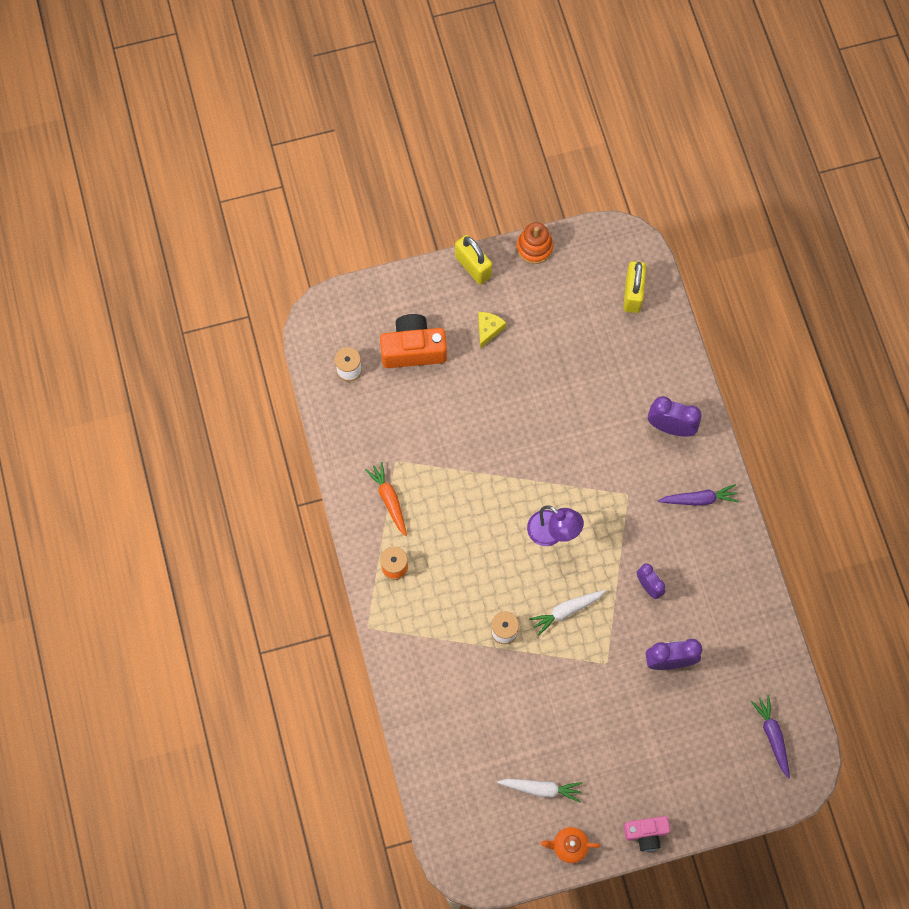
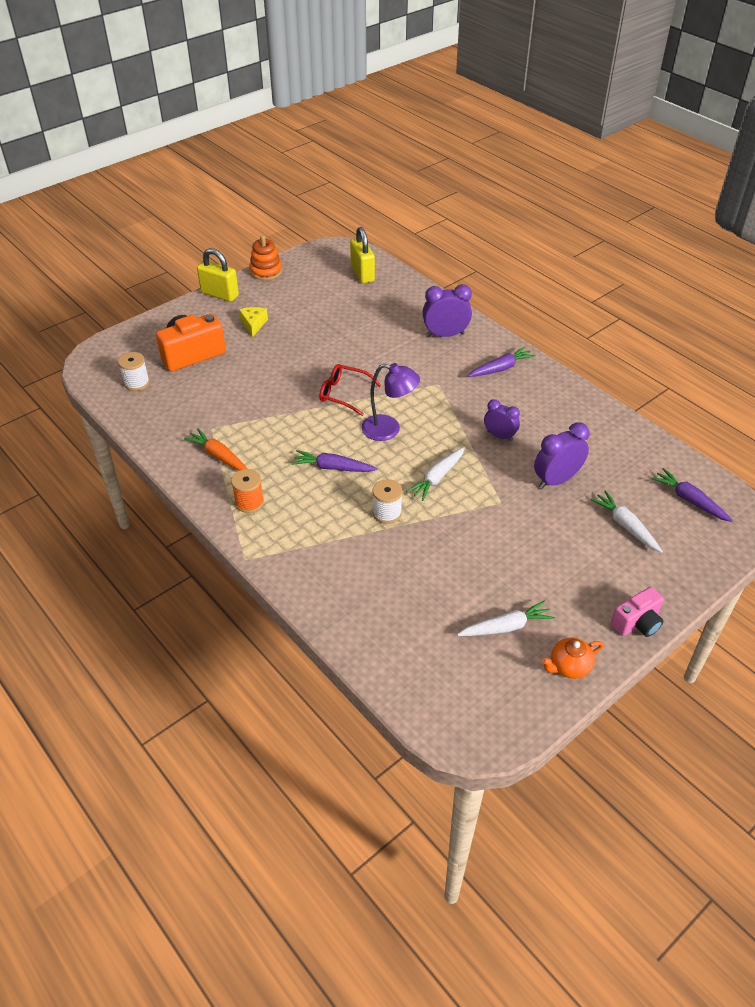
camera: 25 degrees left, 25 degrees down
none -> purple carrot [292,450,378,472]
none -> red glasses [320,364,381,416]
none -> white carrot [590,491,663,553]

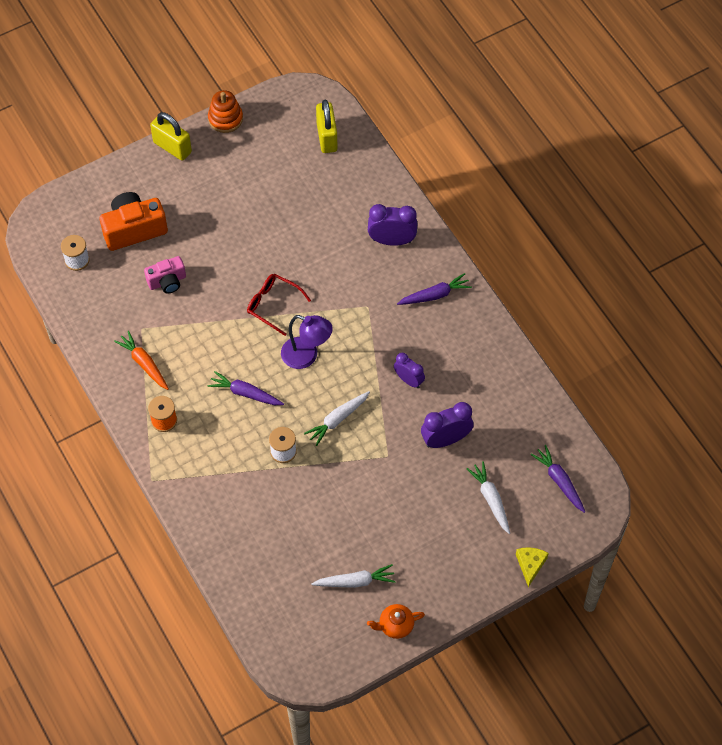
camera: 10 degrees right, 15 degrees up
yellow cheese [239,307,268,337] -> yellow cheese moved to [516,547,549,587]
pink camera [611,587,664,637] -> pink camera moved to [144,256,186,294]

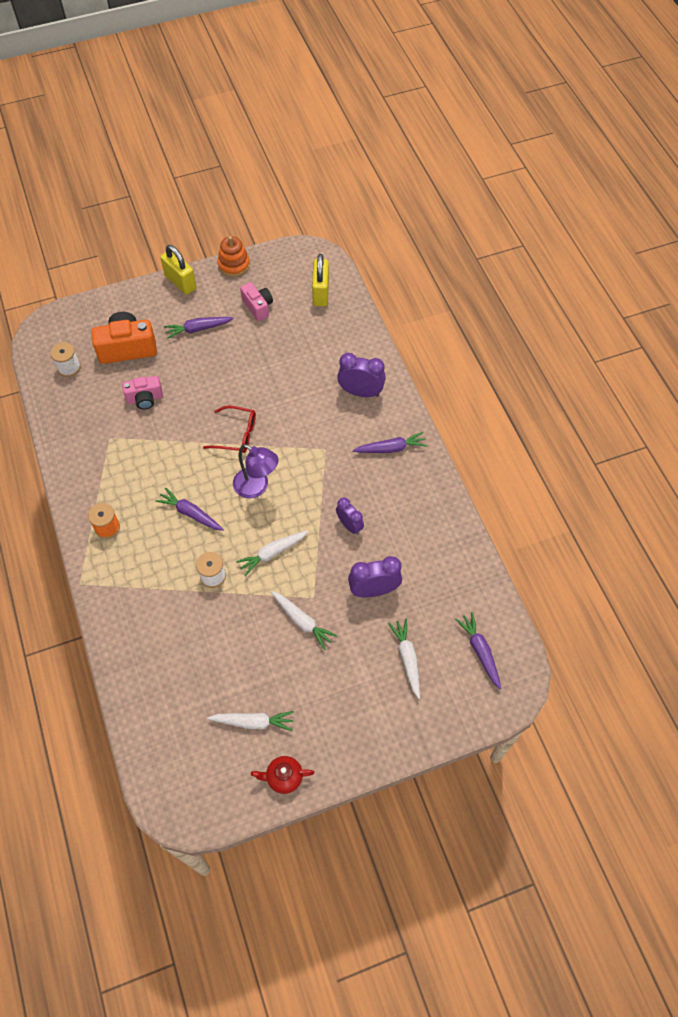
camera: 10 degrees right, 0 degrees up
orange carrot [114,331,169,390] -> none
red glasses [247,274,311,336] -> red glasses turned 150 degrees clockwise [203,406,256,453]
orange teapot [367,604,425,639] -> red teapot [251,756,314,794]
yellow cheese [516,547,549,587] -> none
none -> purple carrot [164,317,234,339]
none -> pink camera [240,282,273,321]
none -> white carrot [271,591,337,650]

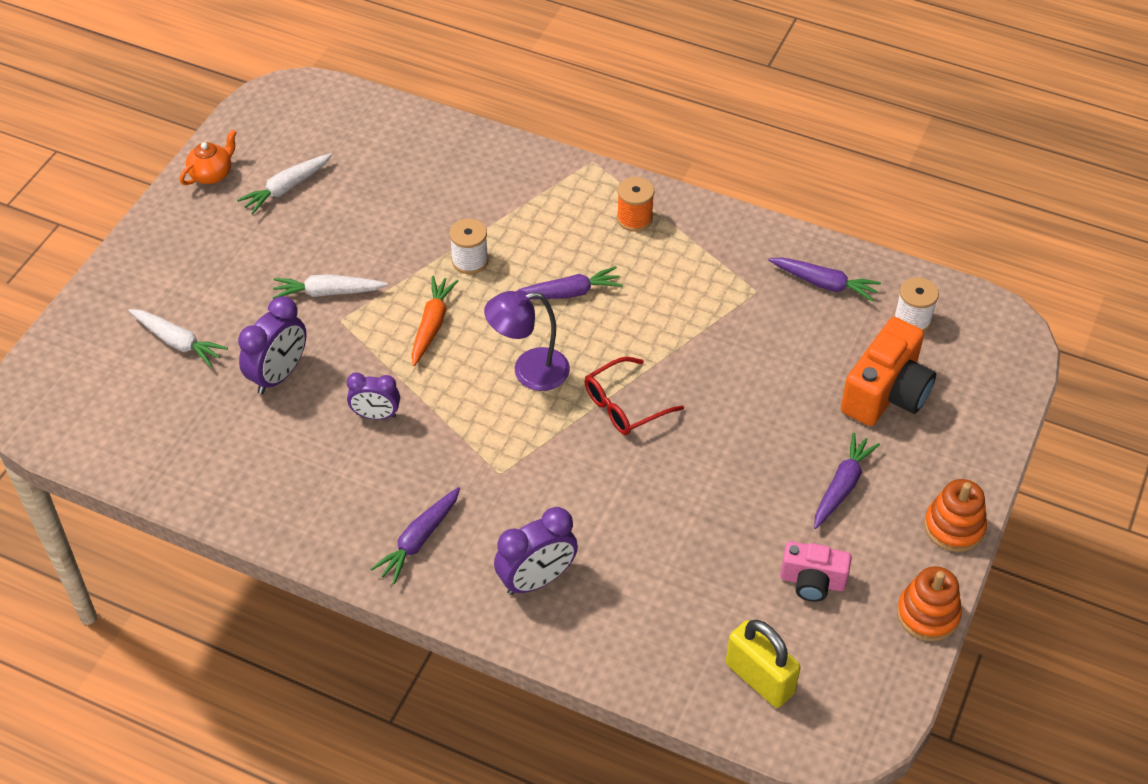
camera: 135 degrees right, 10 degrees down
pink camera [122,376,163,410] -> none
yellow padlock [160,245,197,295] -> orange stacking toy [924,479,987,552]
white carrot [236,530,309,576] -> orange carrot [411,276,458,366]
red teapot [251,756,314,794] -> orange teapot [180,130,237,185]
purple carrot [455,612,502,690] -> purple carrot moved to [768,257,881,302]

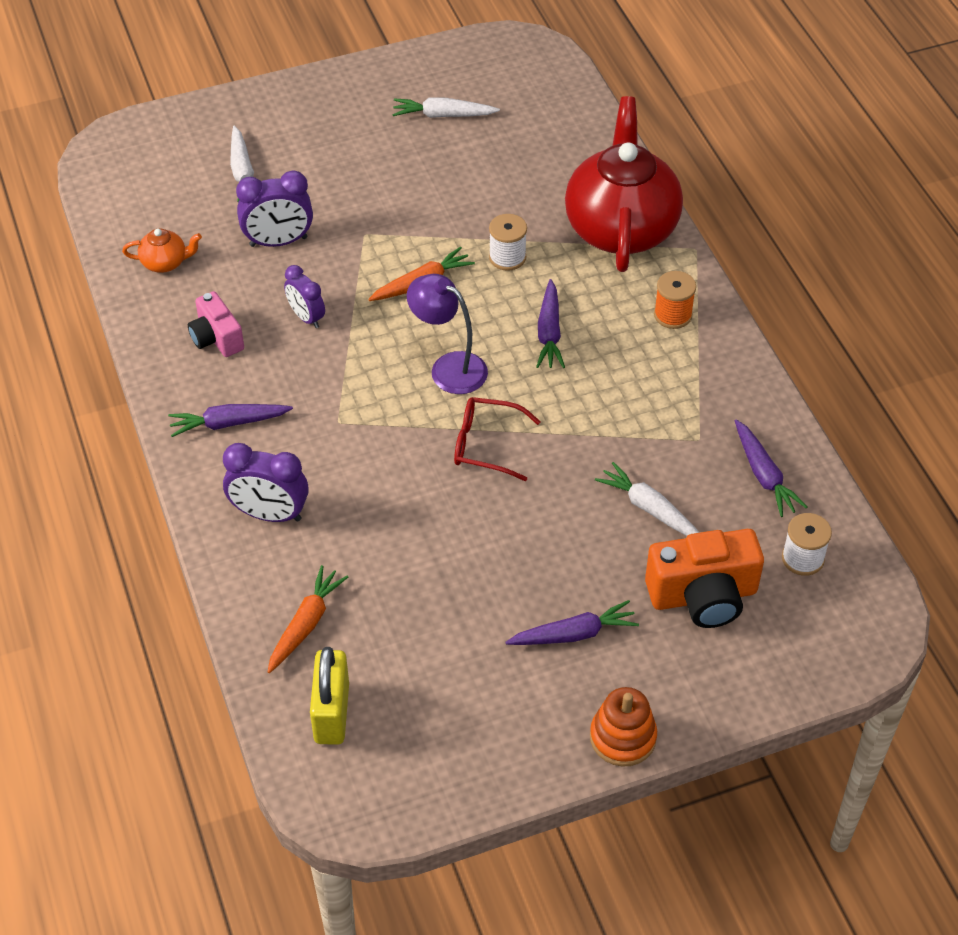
camera: 45 degrees right, 0 degrees up
orange teapot [180,130,237,185] -> orange teapot moved to [122,228,202,273]
white carrot [272,274,388,299] -> white carrot moved to [595,462,700,536]
purple carrot [515,266,623,299] -> purple carrot turned 60 degrees clockwise [536,279,565,368]
pink camera [780,541,852,602] -> pink camera moved to [188,291,244,357]
orange stacking toy [897,566,962,641] -> none
none -> orange carrot [268,565,348,673]
none -> red teapot [565,96,683,272]

